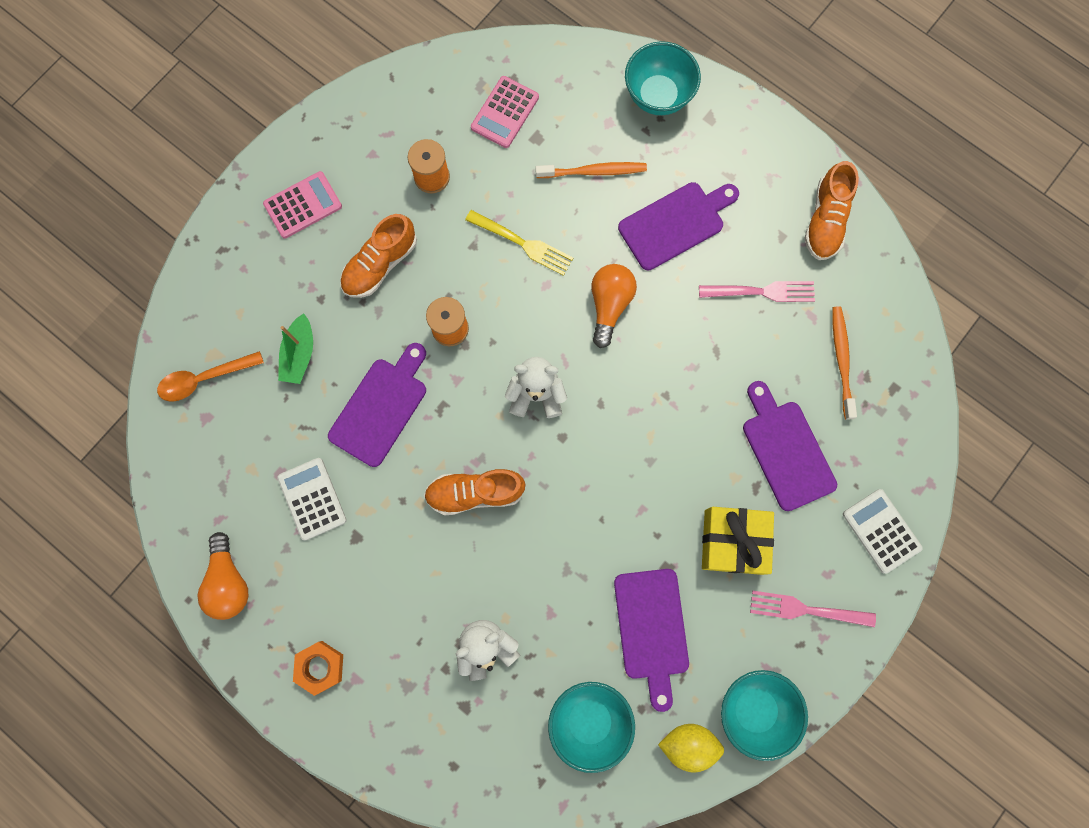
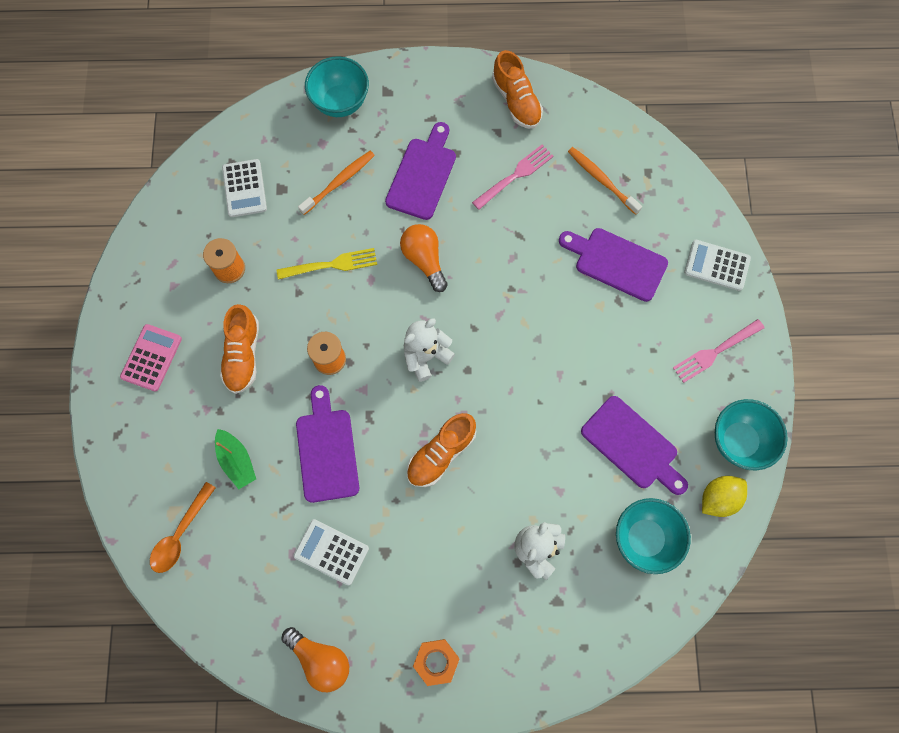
camera: 40 degrees left, 5 degrees down
pink calculator [471,76,539,148] -> white calculator [222,159,267,217]
yellow gift [702,507,774,575] -> none

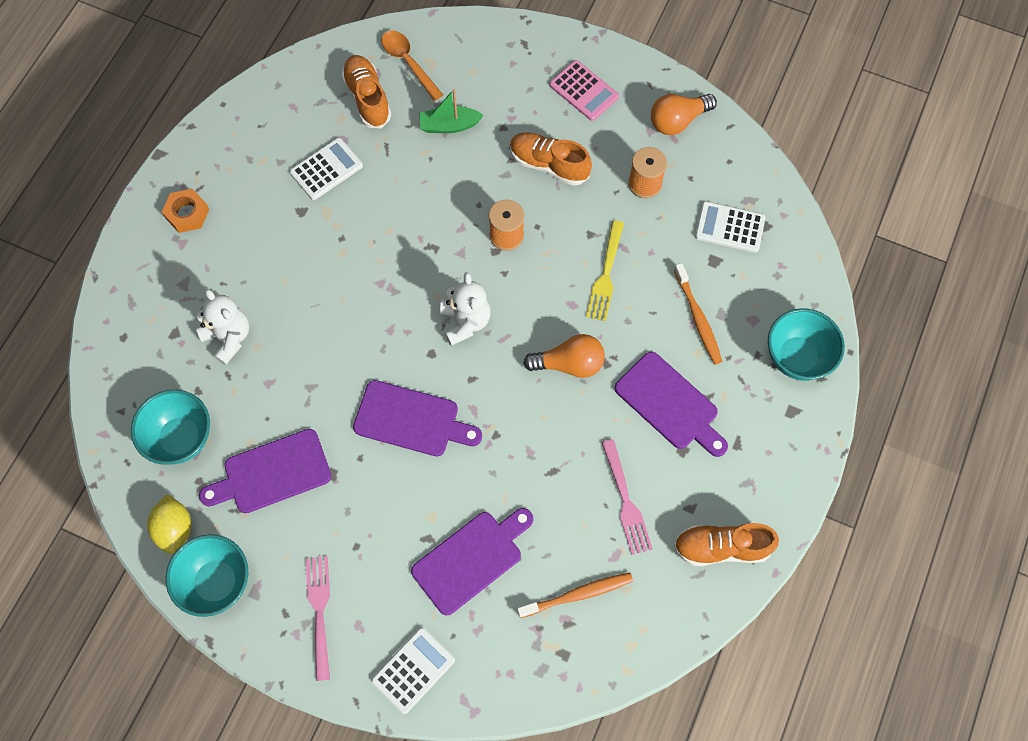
camera: 115 degrees right, 5 degrees down
orange light bulb [281,627,349,692] -> orange light bulb moved to [651,94,717,135]
purple cutting board [296,385,359,503] -> purple cutting board moved to [353,380,482,456]
orange shoe [407,413,476,487] -> orange shoe moved to [341,55,391,128]

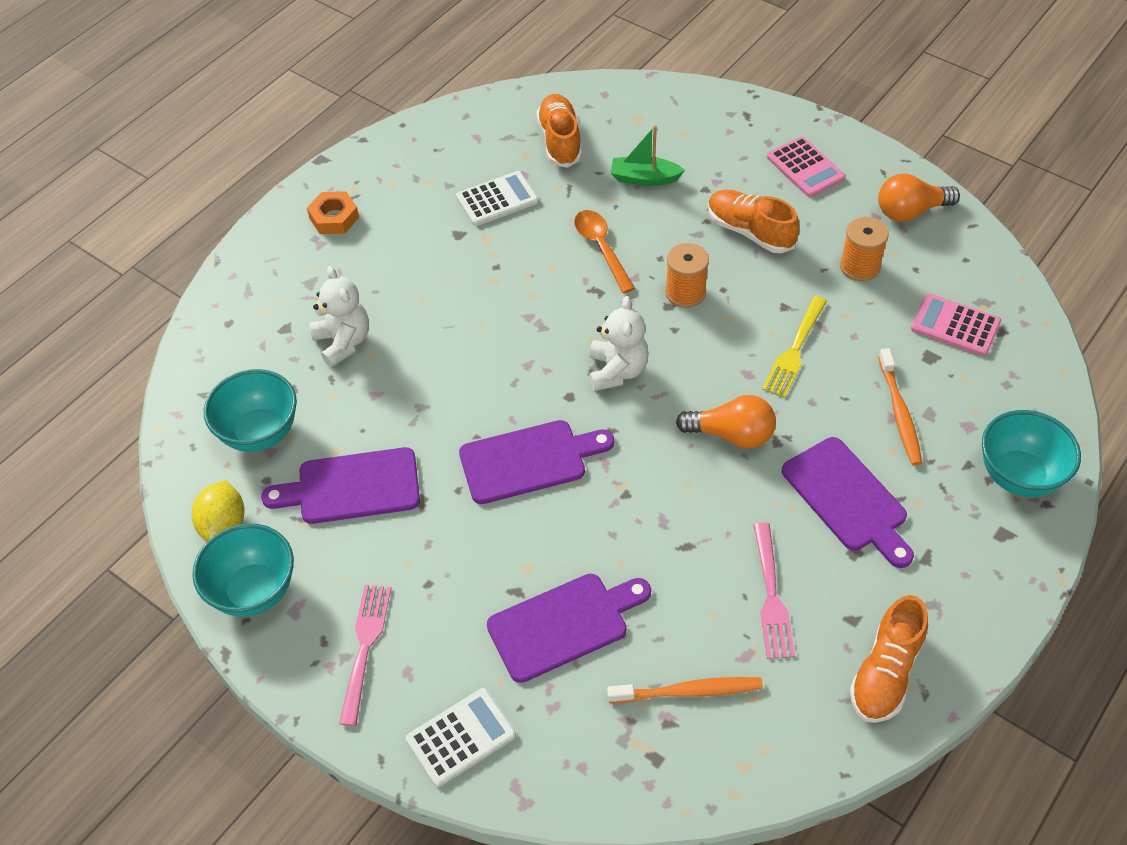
camera: 15 degrees right, 15 degrees down
purple cutting board [353,380,482,456] -> purple cutting board turned 45 degrees counterclockwise [459,420,614,504]
orange spoon [381,31,443,101] -> orange spoon moved to [574,210,635,293]
orange shoe [674,523,779,566] -> orange shoe turned 75 degrees counterclockwise [850,595,928,723]
white calculator [695,201,766,253] -> pink calculator [911,293,1001,356]

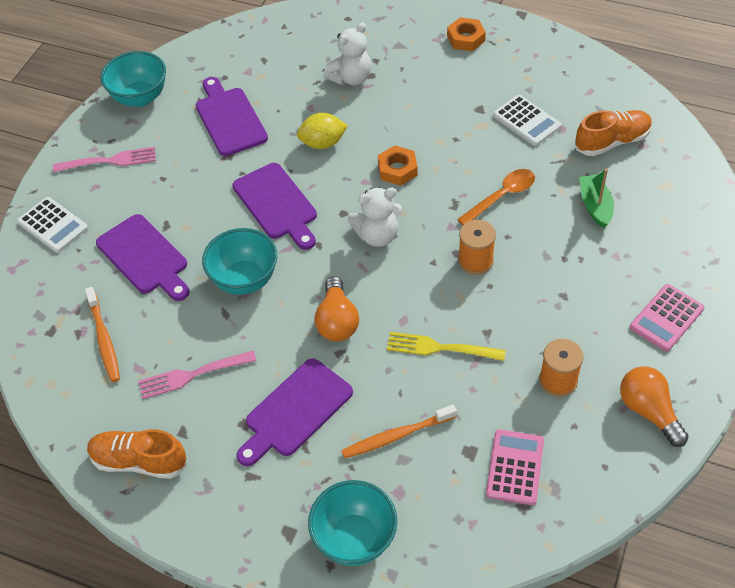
camera: 75 degrees right, 0 degrees up
yellow lemon [192,480,245,542] -> yellow lemon moved to [297,113,348,149]
turquoise bowl [204,369,297,452] -> turquoise bowl moved to [202,228,277,295]
orange shoe [708,190,799,253] -> none
none -> orange nut [378,145,418,186]

